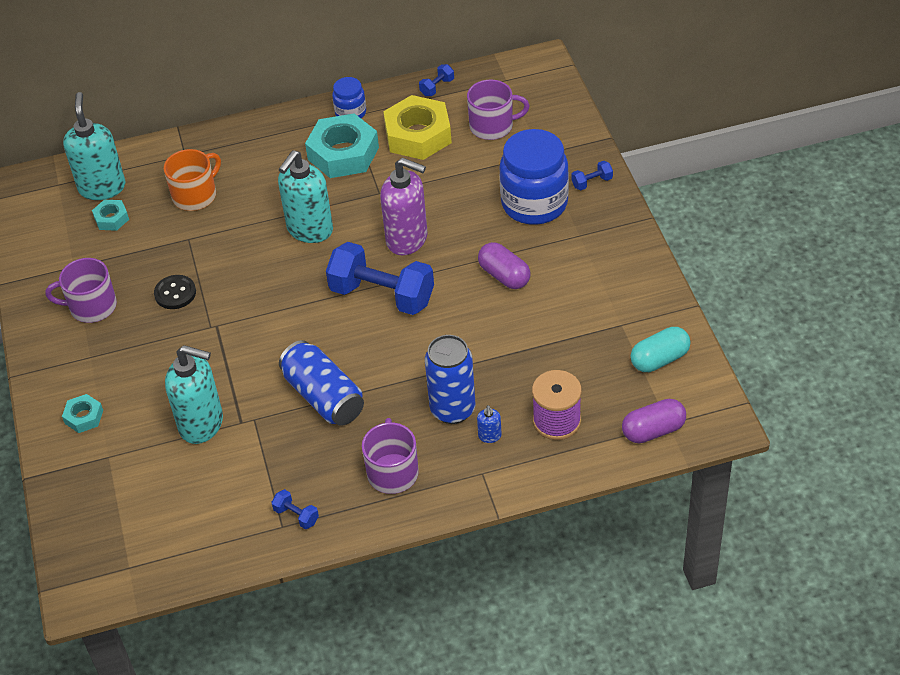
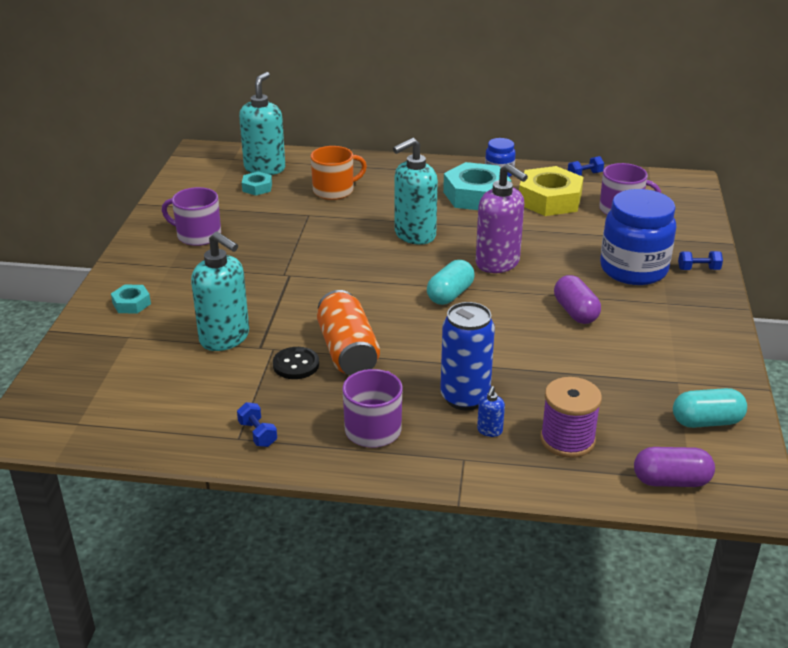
camera: 20 degrees right, 15 degrees down
black button [154,275,196,309] -> black button moved to [273,347,319,379]
blue can [279,340,364,426] -> orange can [317,290,380,375]
blue dumbbell [326,242,434,315] -> turquoise capsule [427,260,475,305]

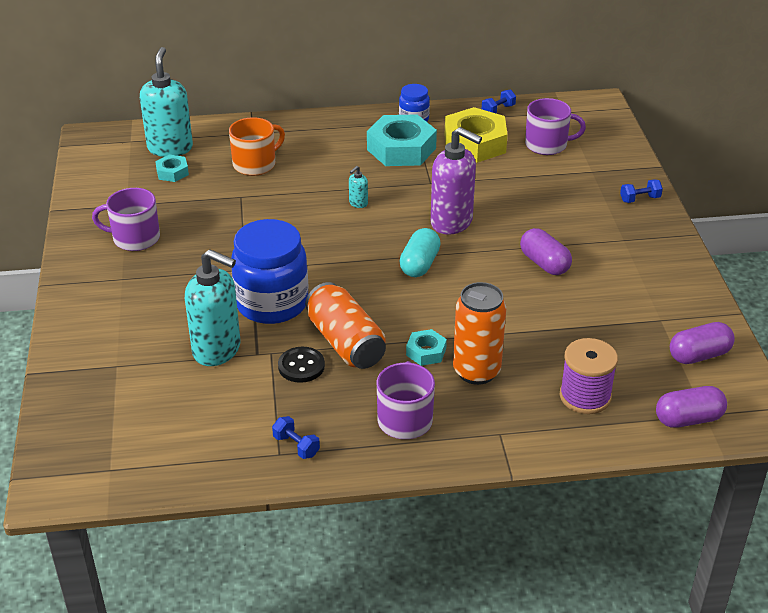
camera: 15 degrees left, 5 degrees up
turquoise nut [111,285,151,313] -> turquoise nut moved to [406,329,447,366]
turquoise soap dispenser [393,138,438,245] -> turquoise soap dispenser [349,166,368,208], size x0.42
blue can [440,302,495,410] -> orange can [453,282,507,385]
blue soap dispenser [477,386,505,437] -> none
blue jar [600,189,677,285] -> blue jar moved to [231,219,308,324]
turquoise capsule [673,388,747,428] -> purple capsule [670,322,735,364]

